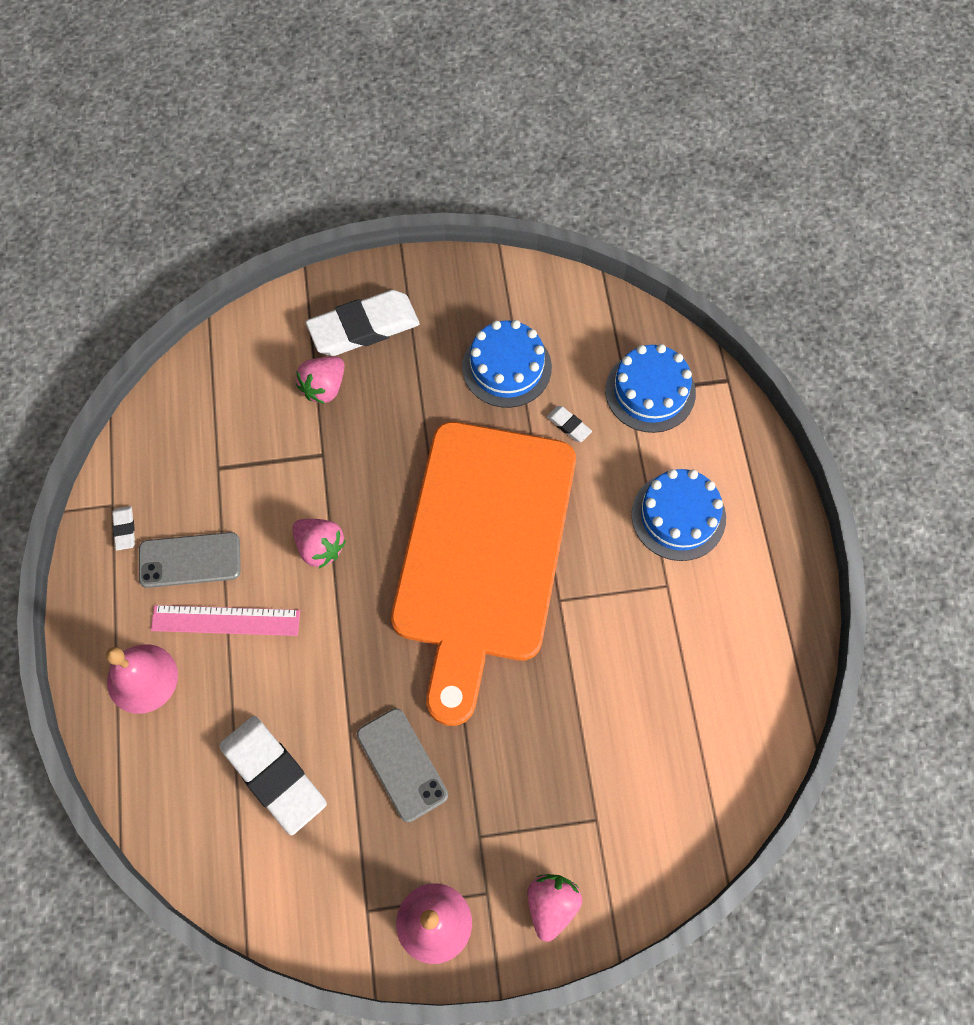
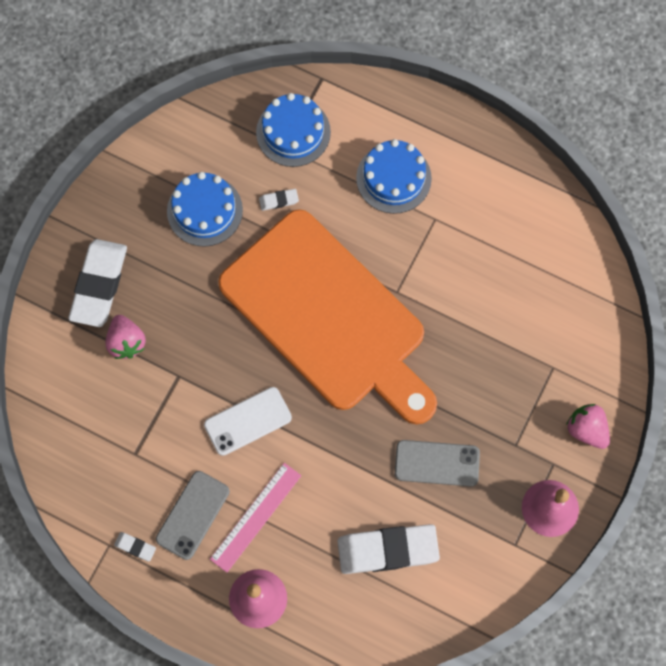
camera: 55 degrees left, 5 degrees up
pink strawberry [292,519,346,568] -> white phone [204,387,292,456]

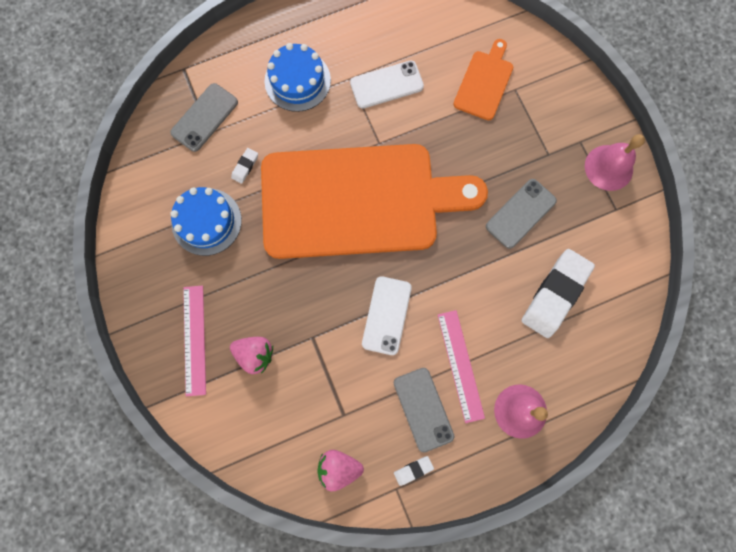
camera: 50 degrees left, 5 degrees up
white eraser [68,239,127,327] -> pink ruler [183,286,206,396]
blue cake [256,93,331,167] -> grey phone [170,83,238,152]
pink strawberry [566,404,610,449] -> pink strawberry moved to [317,450,364,491]
none -> white phone [350,60,424,109]
none -> orange cutting board [453,39,513,120]

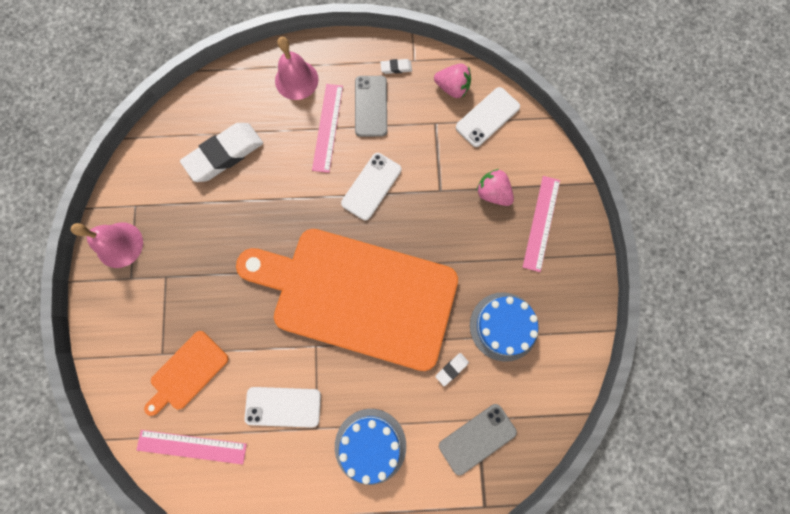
camera: 160 degrees left, 0 degrees up
grey phone [486,179,557,249] -> none
none -> pink ruler [136,430,247,465]
none -> white phone [456,87,520,147]

